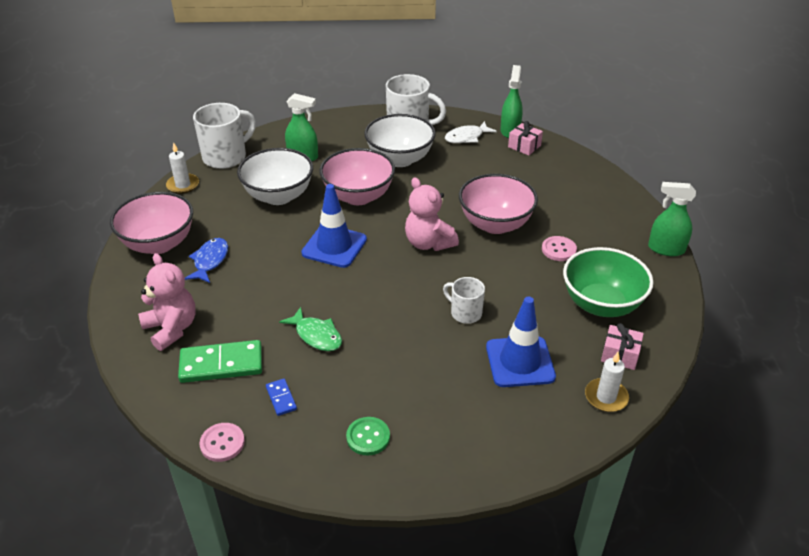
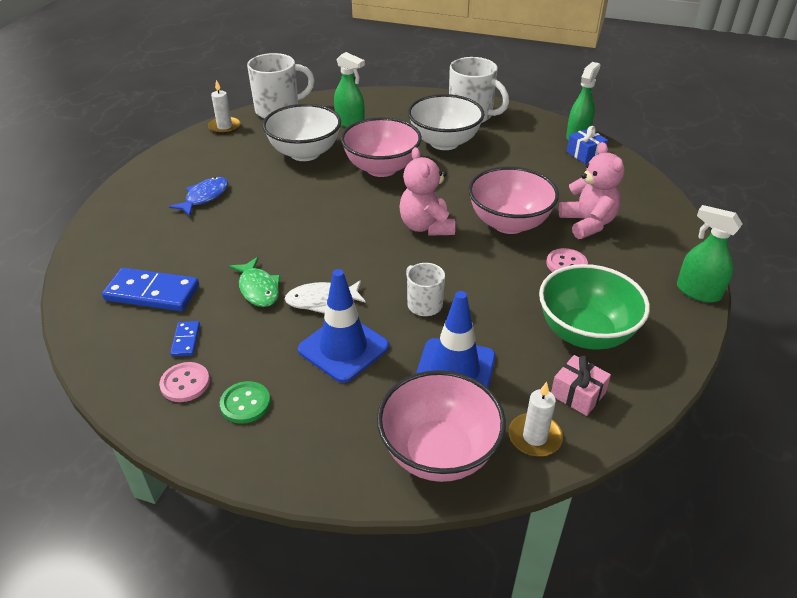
camera: 20 degrees right, 0 degrees up
pink bowl [110,192,193,254] -> pink bowl moved to [377,370,506,482]
pink teddy bear [138,253,196,351] -> pink teddy bear moved to [559,142,624,239]
green domino [178,340,262,383] -> blue domino [102,268,199,311]
pink button [199,423,245,462] -> pink button moved to [159,362,210,402]
blue traffic cone [301,184,367,268] -> blue traffic cone moved to [298,269,389,383]
white fish [445,121,497,143] -> white fish moved to [285,280,366,313]
pink gift [508,121,543,155] -> blue gift [567,126,608,164]

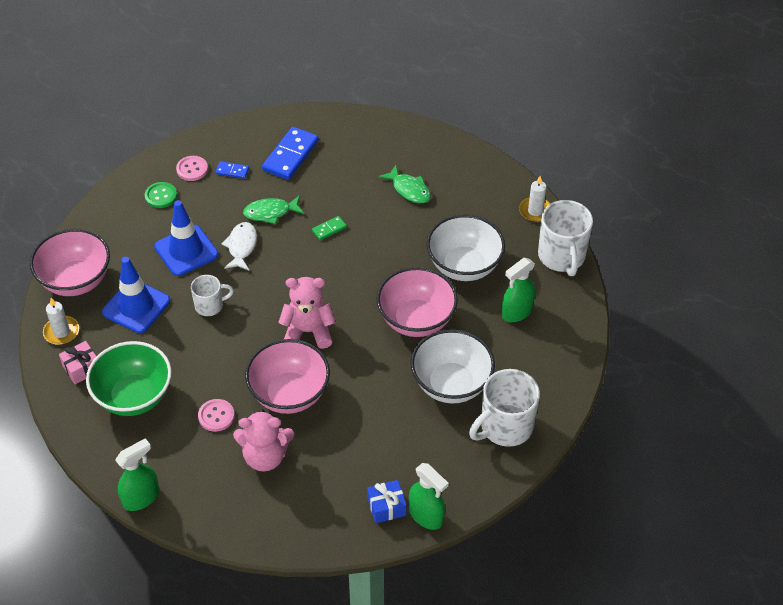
camera: 105 degrees right, 10 degrees up
blue fish [169,177,228,216] -> green fish [379,165,431,203]
none -> green domino [312,216,347,240]

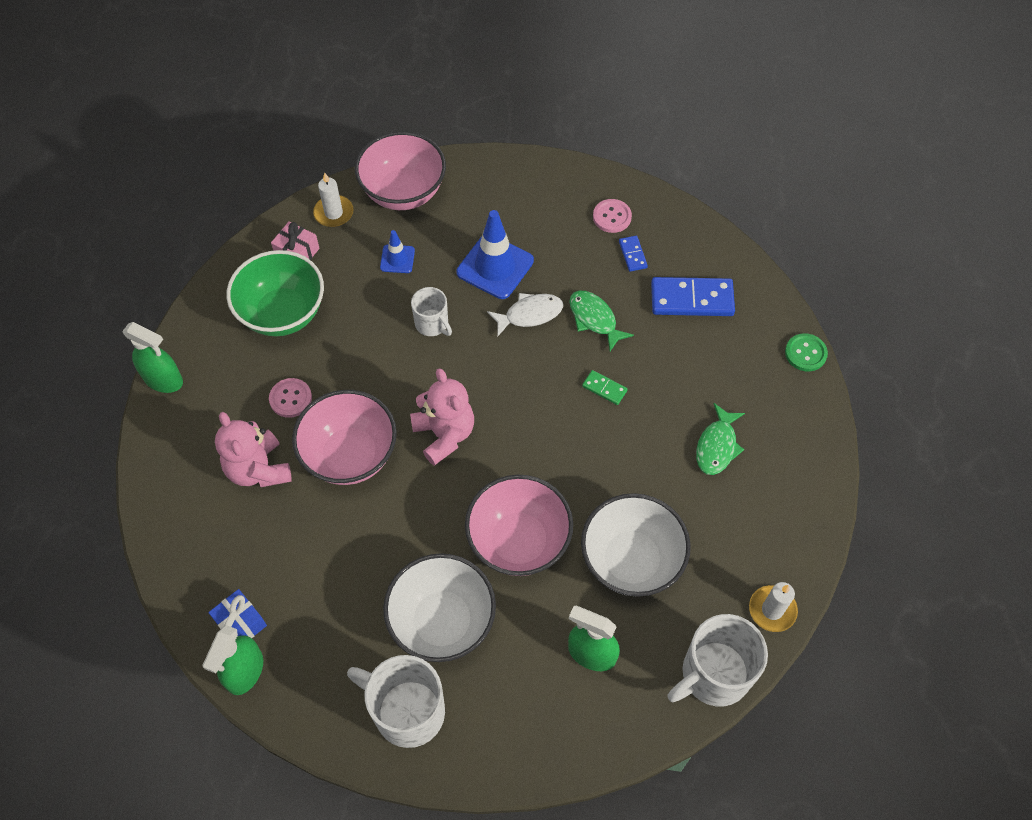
camera: 65 degrees right, 10 degrees up
blue traffic cone [102,257,170,333] -> blue traffic cone [380,230,415,273], size x0.53
green button [145,182,177,208] -> green button moved to [785,333,828,371]

